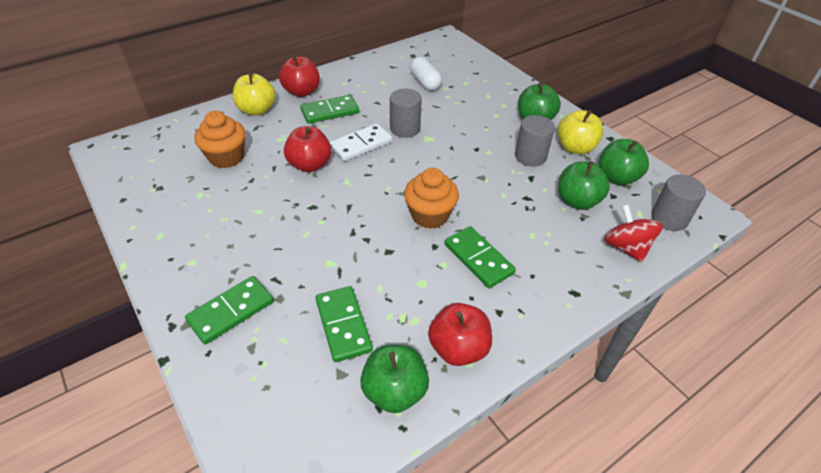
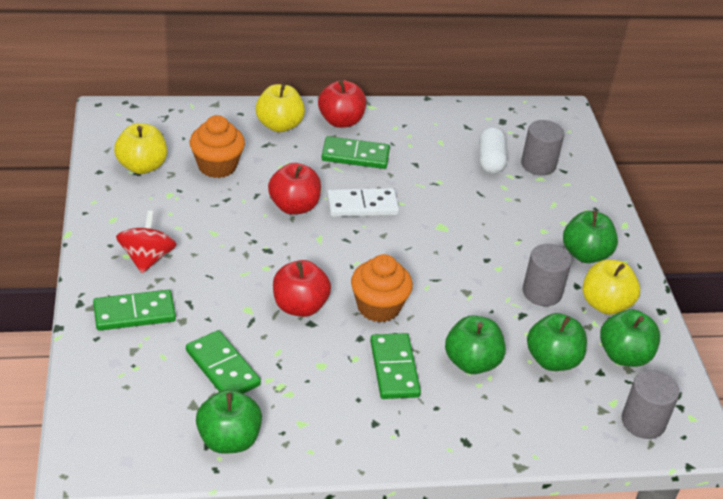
camera: 25 degrees right, 5 degrees down
green domino [316,286,373,362] -> green domino turned 45 degrees counterclockwise [186,330,261,394]
grey cylinder [390,89,422,138] -> grey cylinder moved to [521,120,564,176]
red apple [428,303,492,366] -> red apple moved to [273,260,331,317]
red spinning top [604,204,663,262] -> red spinning top moved to [116,210,177,273]
none -> yellow apple [114,123,167,174]
none -> green apple [445,315,506,374]

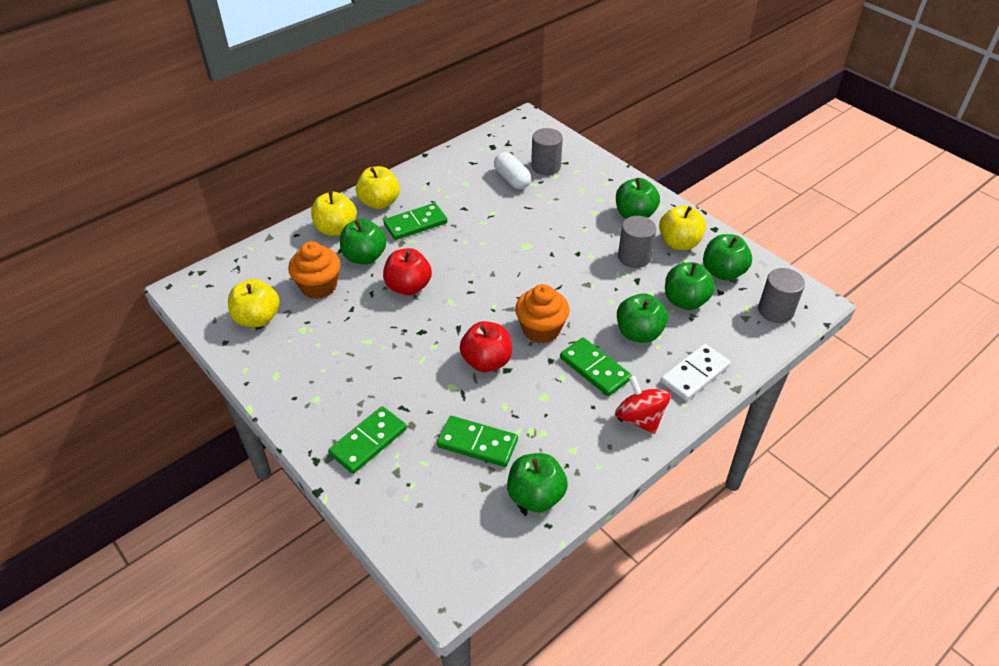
camera: 30 degrees left, 5 degrees up
red spinning top [116,210,177,273] -> red spinning top moved to [615,375,671,434]
red apple [318,80,366,128] -> yellow apple [356,166,400,209]
white domino [327,188,399,217] -> white domino moved to [661,344,731,401]
none -> green apple [340,219,387,264]

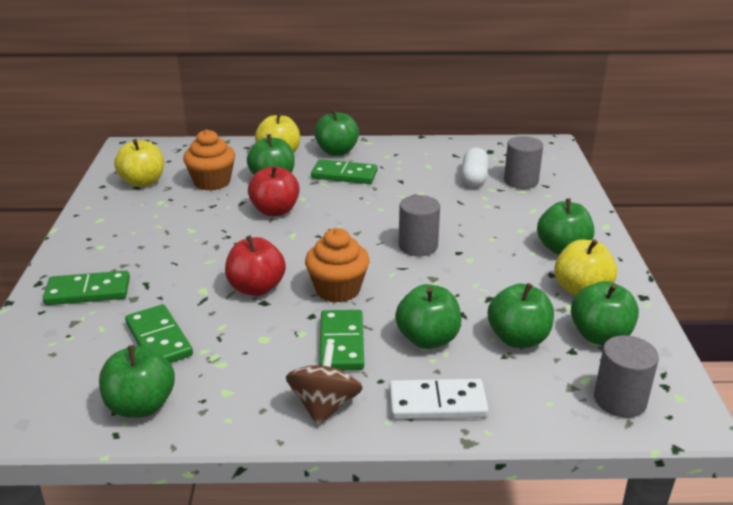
camera: 40 degrees right, 15 degrees down
yellow apple [356,166,400,209] -> green apple [314,109,359,156]
red spinning top [615,375,671,434] -> brown spinning top [286,343,362,426]
grey cylinder [618,216,656,268] -> grey cylinder moved to [399,195,440,256]

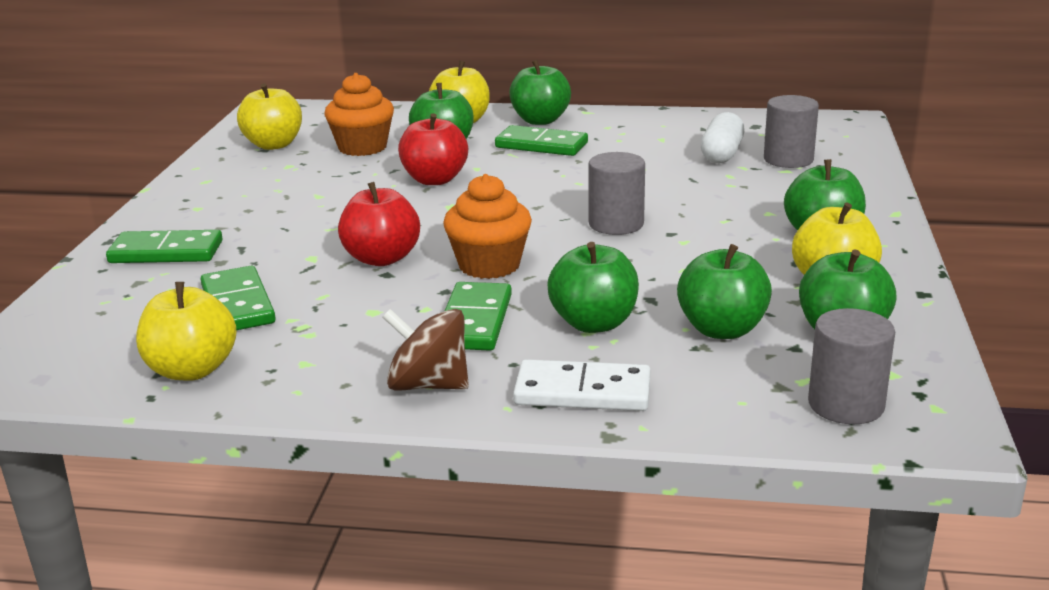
camera: 10 degrees right, 5 degrees down
green apple [99,345,175,418] -> yellow apple [136,282,237,381]
brown spinning top [286,343,362,426] -> brown spinning top turned 90 degrees counterclockwise [382,309,469,391]

